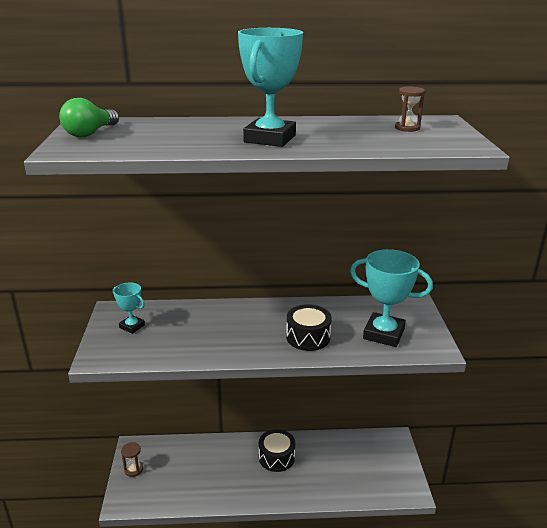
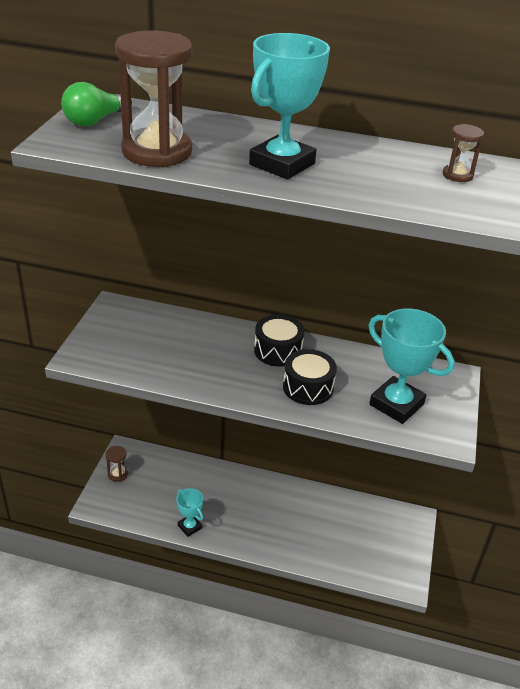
camera: 15 degrees right, 10 degrees up
turquoise trophy [113,282,145,334] -> turquoise trophy moved to [176,488,203,537]
black drum [259,429,295,472] -> black drum moved to [254,314,304,367]
none -> brown hourglass [115,30,192,167]

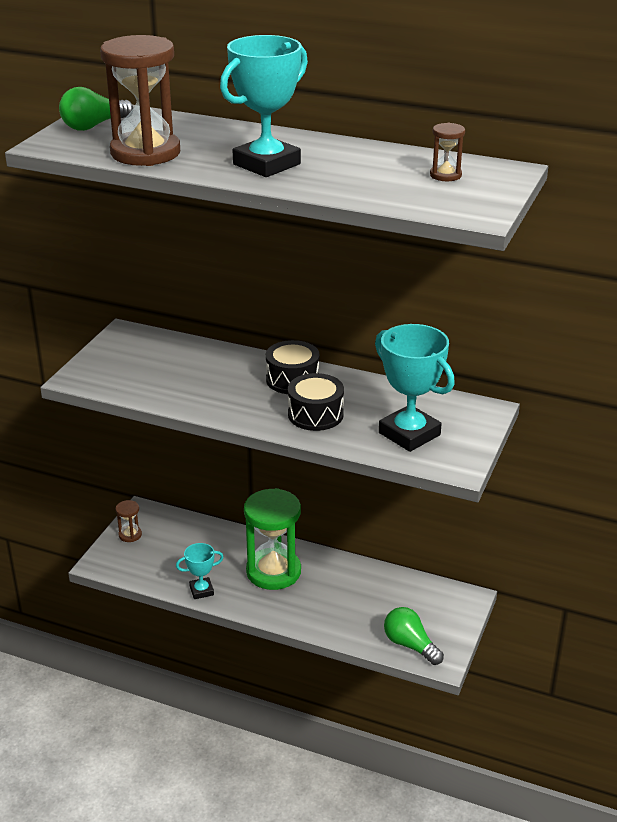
camera: 10 degrees right, 5 degrees down
turquoise trophy [176,488,203,537] -> turquoise trophy turned 75 degrees counterclockwise [176,543,224,599]
none -> green hourglass [244,488,301,590]
none -> green light bulb [384,607,444,665]

